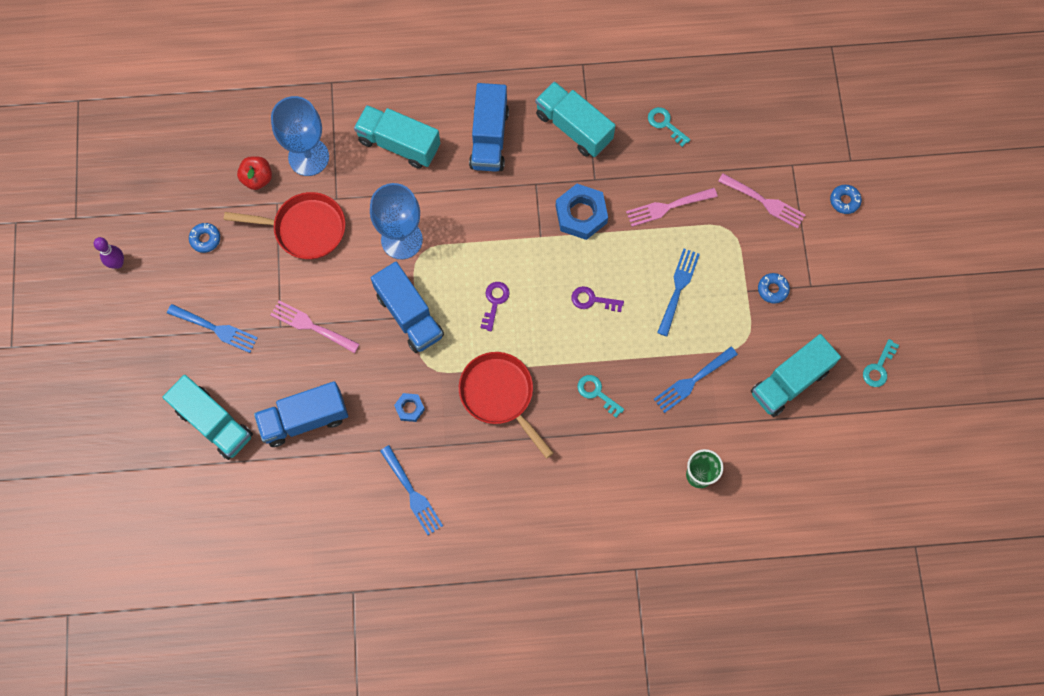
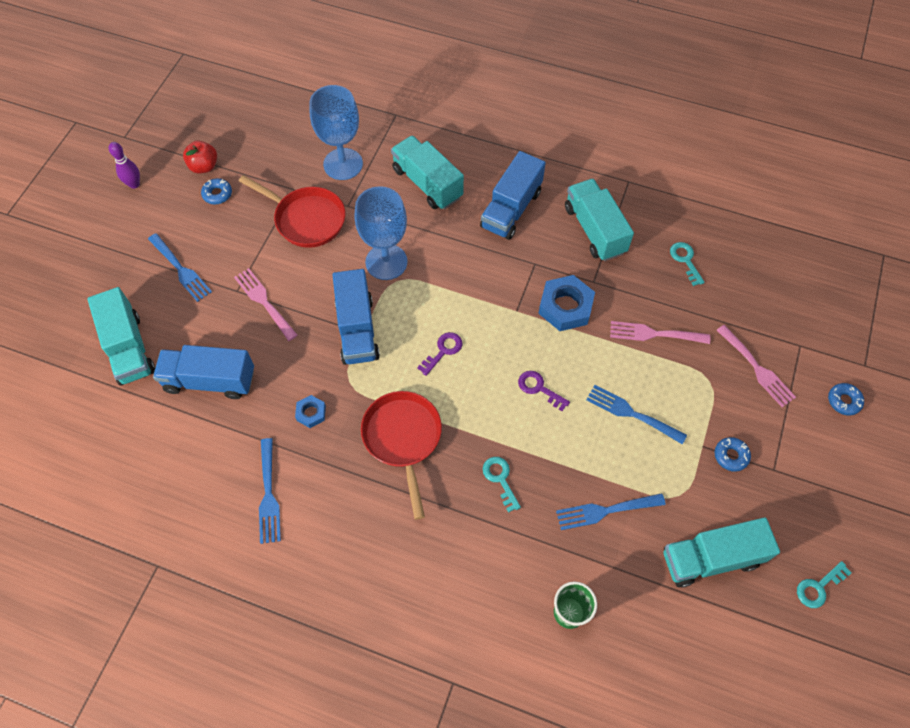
camera: 25 degrees right, 10 degrees down
red apple [237,156,272,190] -> red apple moved to [183,141,217,173]
blue fork [657,249,700,336] -> blue fork turned 105 degrees counterclockwise [586,385,687,444]

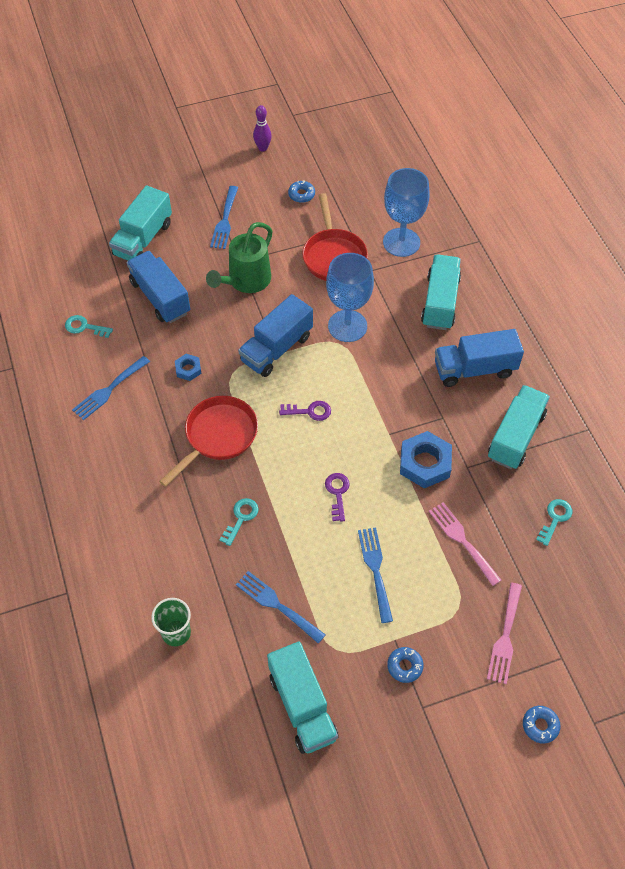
camera: 50 degrees right, 5 degrees down
red apple [183,141,217,173] -> none
pink fork [234,268,298,341] -> green watering can [206,222,273,293]
turquoise truck [664,518,780,587] -> turquoise truck turned 150 degrees counterclockwise [267,641,339,754]
turquoise key [797,561,852,608] -> turquoise key moved to [65,315,113,338]

